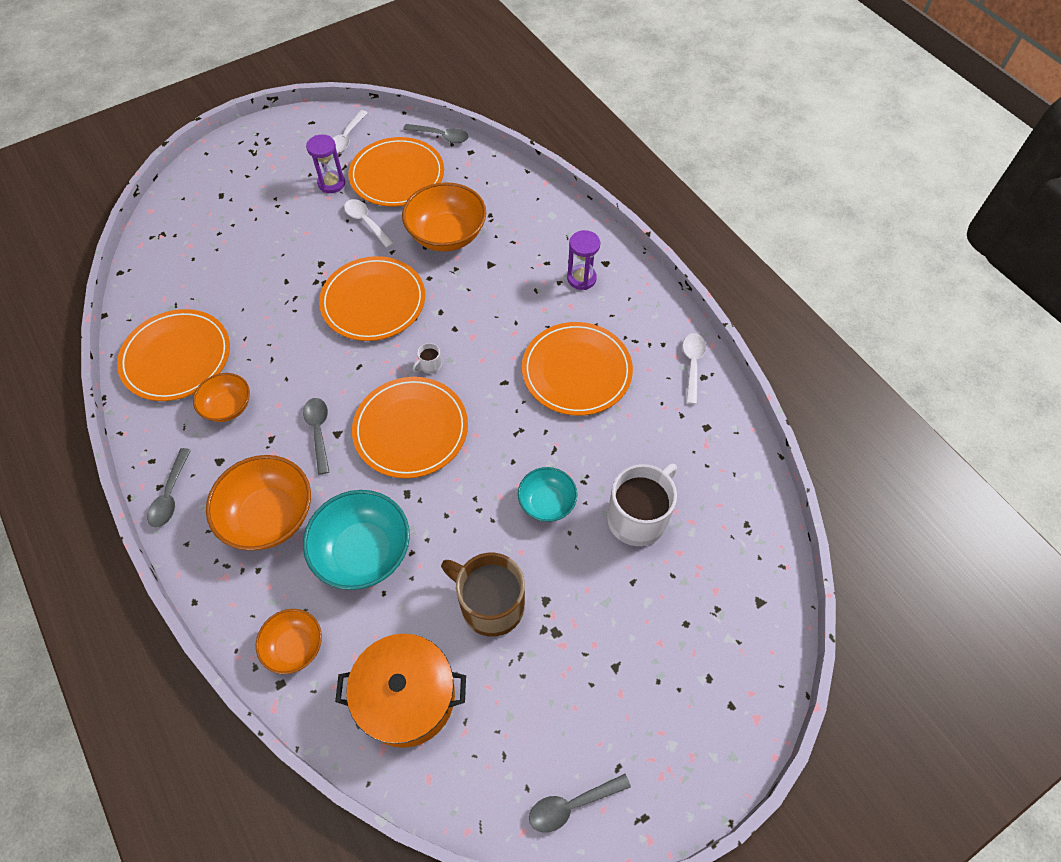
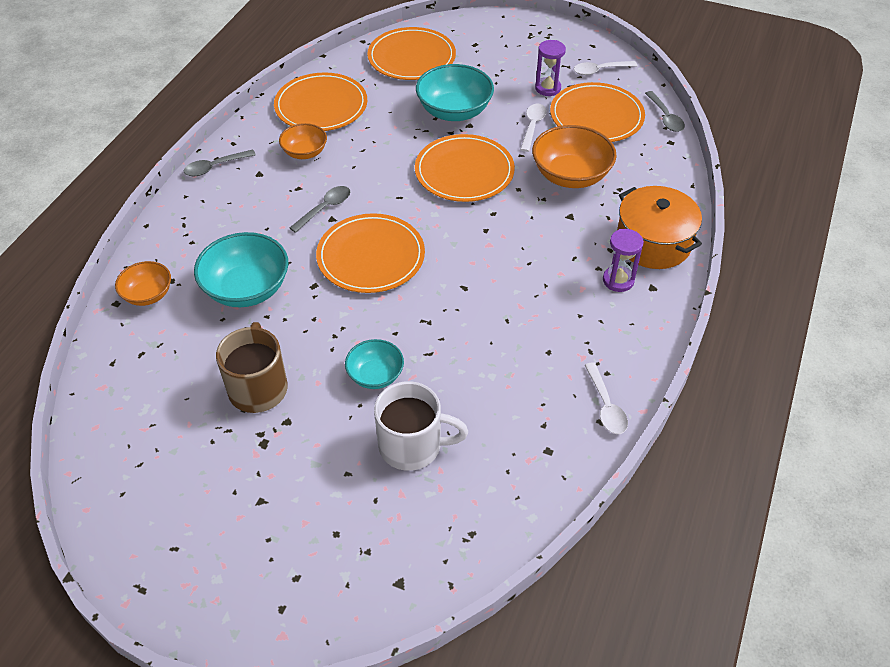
camera: 55 degrees right, 10 degrees down
orange bowl [206,455,311,551] -> none
orange pot [335,634,466,748] -> orange pot moved to [617,186,702,269]
white mug [413,343,442,374] -> none
orange plate [522,322,633,416] -> orange plate moved to [367,27,456,80]
grey spoon [529,774,631,833] -> none
white spoon [683,333,706,404] -> white spoon turned 105 degrees clockwise [585,362,628,434]
none -> turquoise bowl [416,64,494,121]

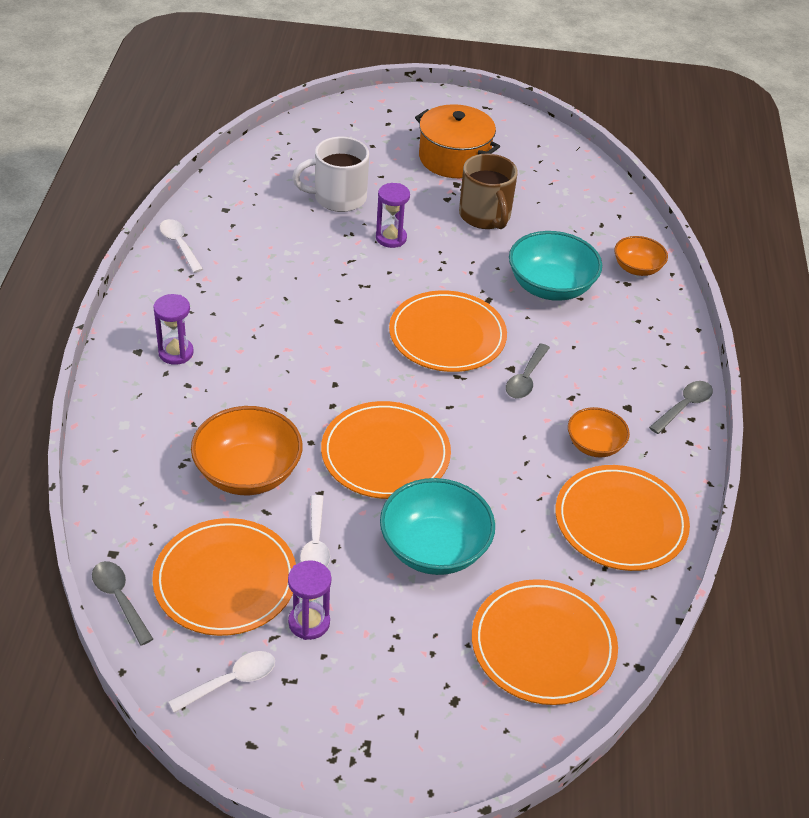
camera: 160 degrees right, 5 degrees down
turquoise bowl [345,339,404,389] -> purple hourglass [376,183,410,248]
orange pot [617,186,702,269] -> orange pot moved to [415,104,500,178]

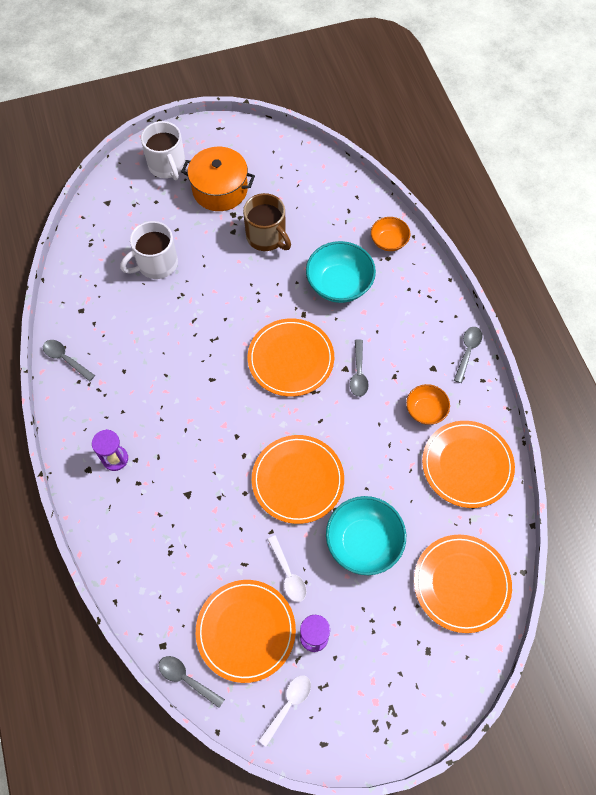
camera: 20 degrees left, 20 degrees up
white spoon [159,219,203,273] -> grey spoon [43,340,95,382]
orange bowl [191,406,303,495] -> none
purple hourglass [376,183,410,248] -> none
none -> white mug [141,121,185,180]

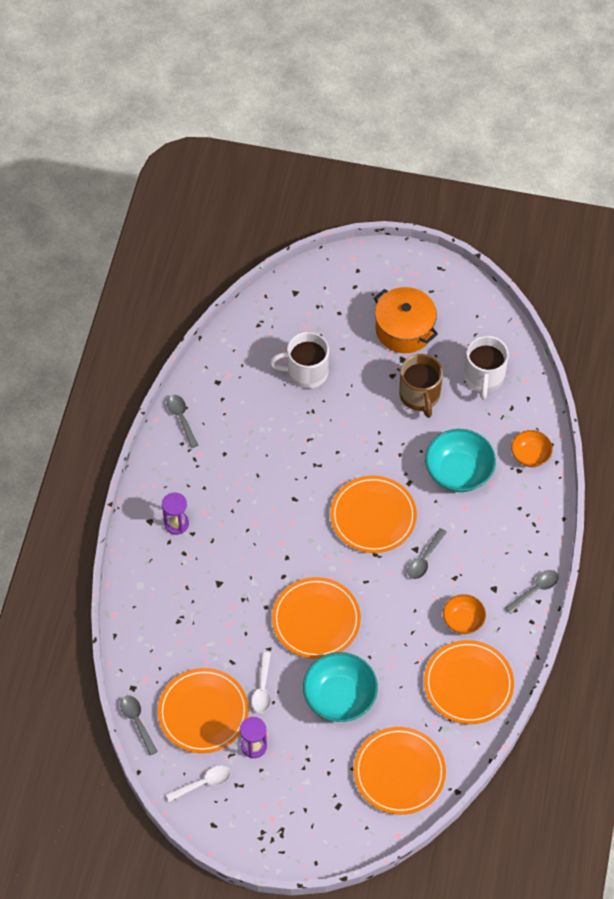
camera: 30 degrees right, 5 degrees down
white mug [141,121,185,180] -> white mug moved to [464,336,509,400]

